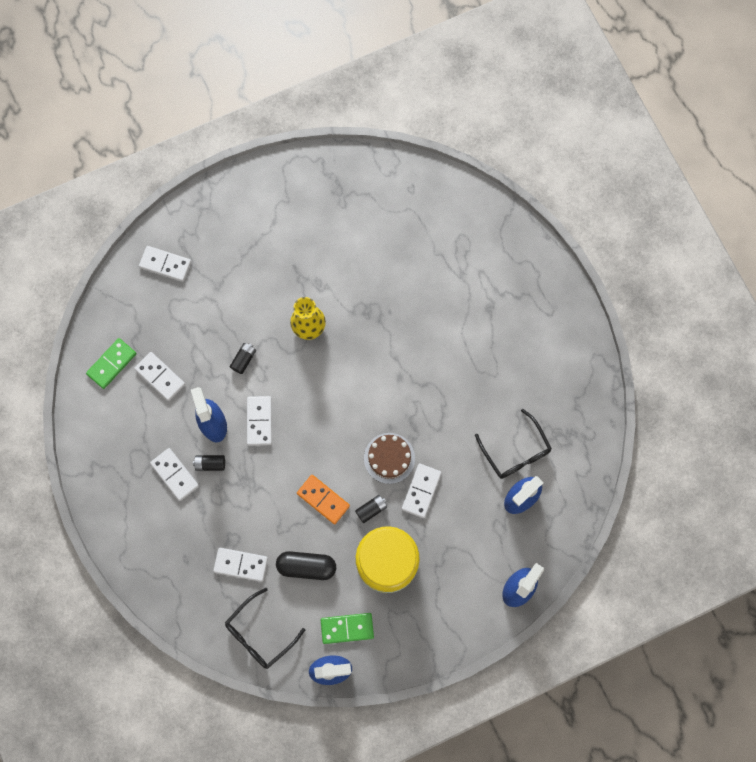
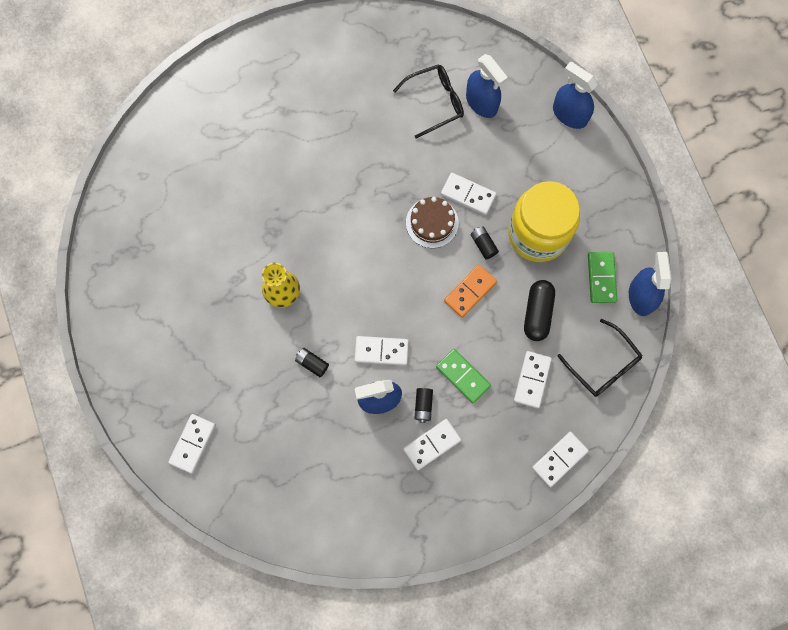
camera: 85 degrees left, 0 degrees up
green domino [86,338,136,389] -> green domino moved to [436,349,491,403]
white domino [134,352,185,401] -> white domino moved to [532,432,589,487]

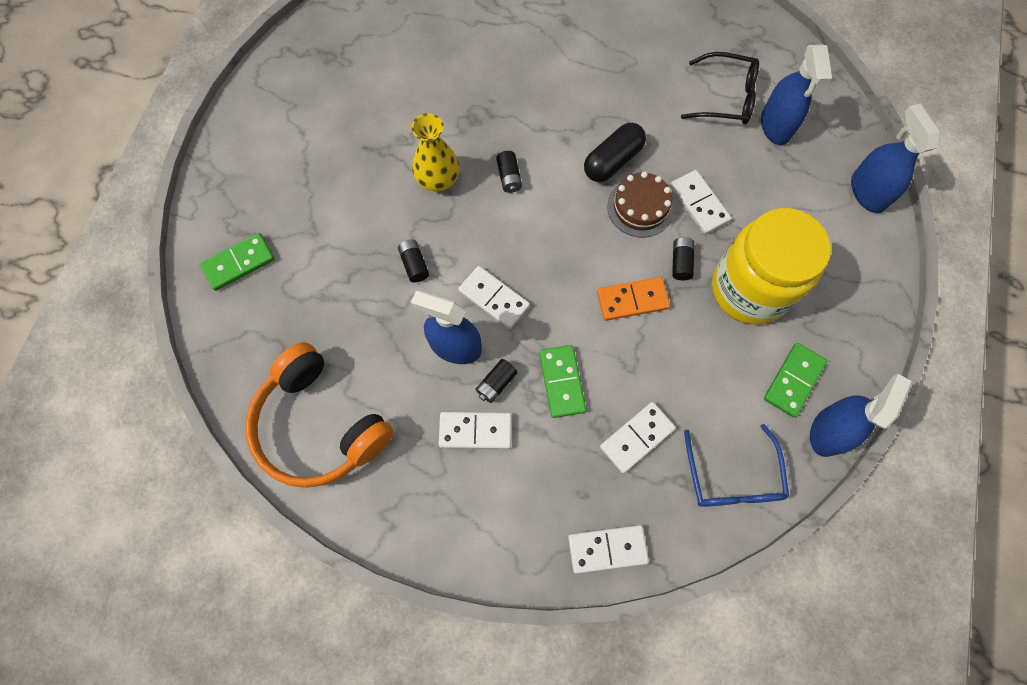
camera: 35 degrees right, 5 degrees down
white domino [168,414,216,473] -> green domino [200,233,275,291]
black capsule [524,280,555,341] -> black capsule moved to [584,123,646,182]
black glasses [558,319,642,397] -> blue glasses [684,424,789,507]
none -> orange headphones [245,342,394,488]
none -> black battery [496,151,522,193]

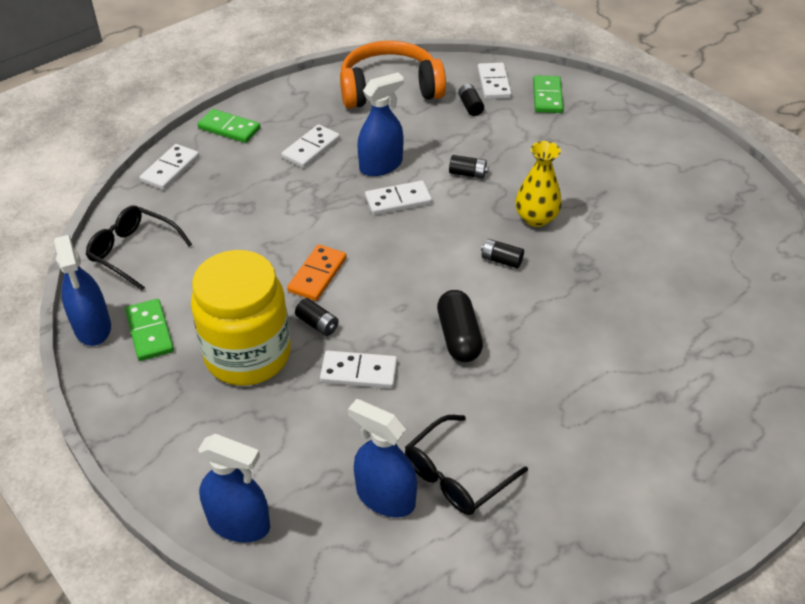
camera: 125 degrees right, 25 degrees down
black battery [476,359,518,403] -> black battery moved to [458,84,484,116]
green domino [539,345,586,418] -> green domino moved to [197,109,261,143]
white domino [600,402,676,474] -> white domino moved to [478,63,512,99]
brown cake [607,172,674,237] -> none
blue glasses [684,424,789,507] -> black glasses [86,206,192,291]

